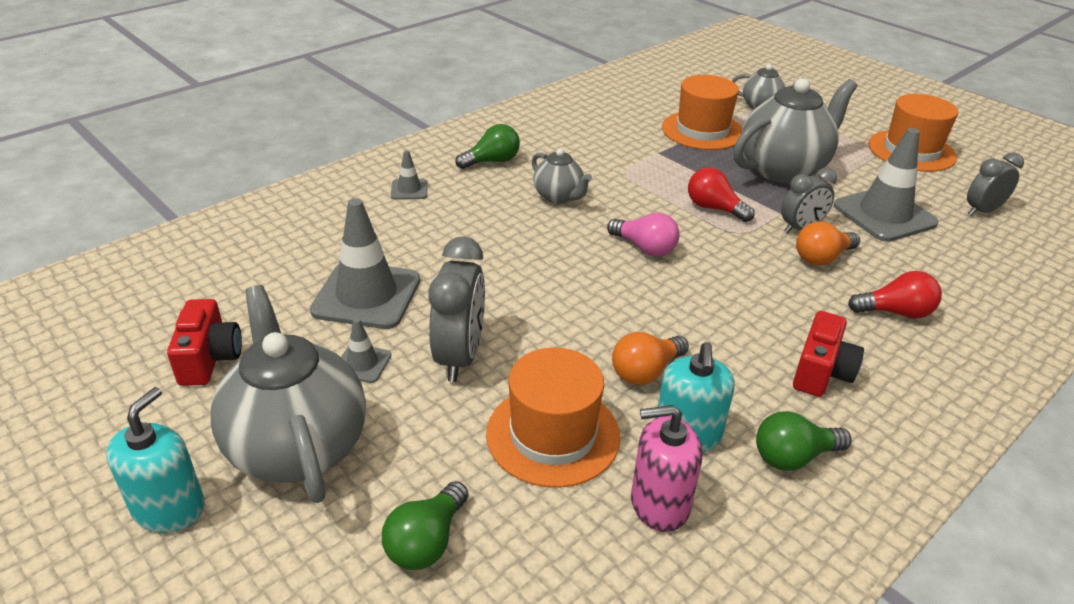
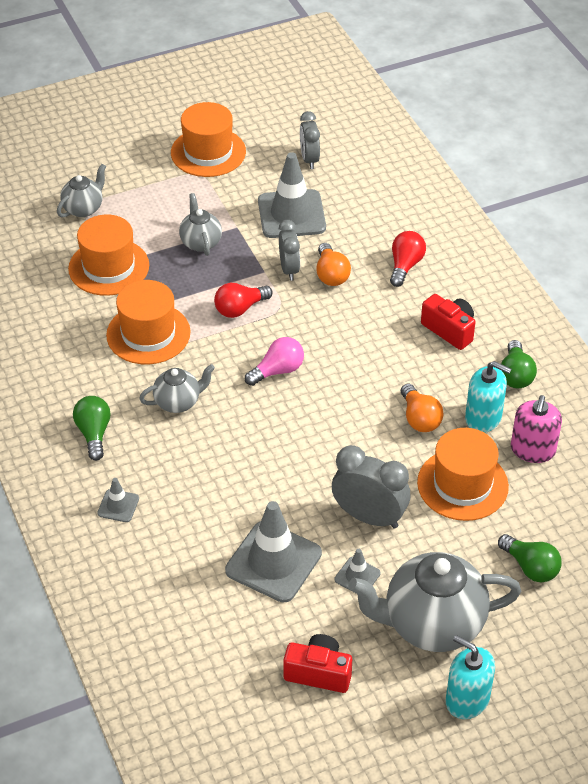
camera: 70 degrees left, 10 degrees up
grey teapot [733,78,858,183] -> grey teapot [179,193,222,256], size x0.51
none -> orange hat [106,280,190,364]

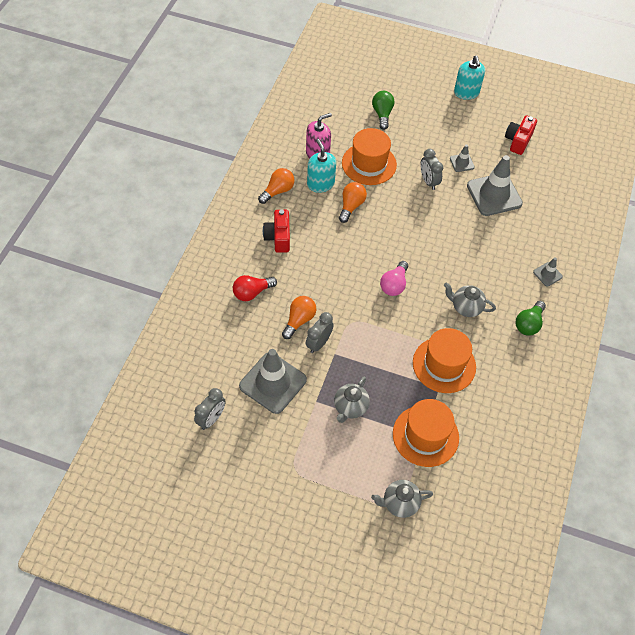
camera: 140 degrees left, 10 degrees up
orange hat [171,102,246,177] -> none
red light bulb [214,283,273,318] -> none
pink light bulb [245,337,304,386] -> pink light bulb turned 75 degrees counterclockwise [380,261,408,296]
red camera [283,634,352,693] -> red camera turned 60 degrees clockwise [505,115,537,155]
grey clock [332,445,410,529] -> grey clock [420,149,443,190], size x0.65
grey teapot [348,552,521,652] -> none
green light bulb [501,340,537,388] -> orange light bulb [258,168,295,204]

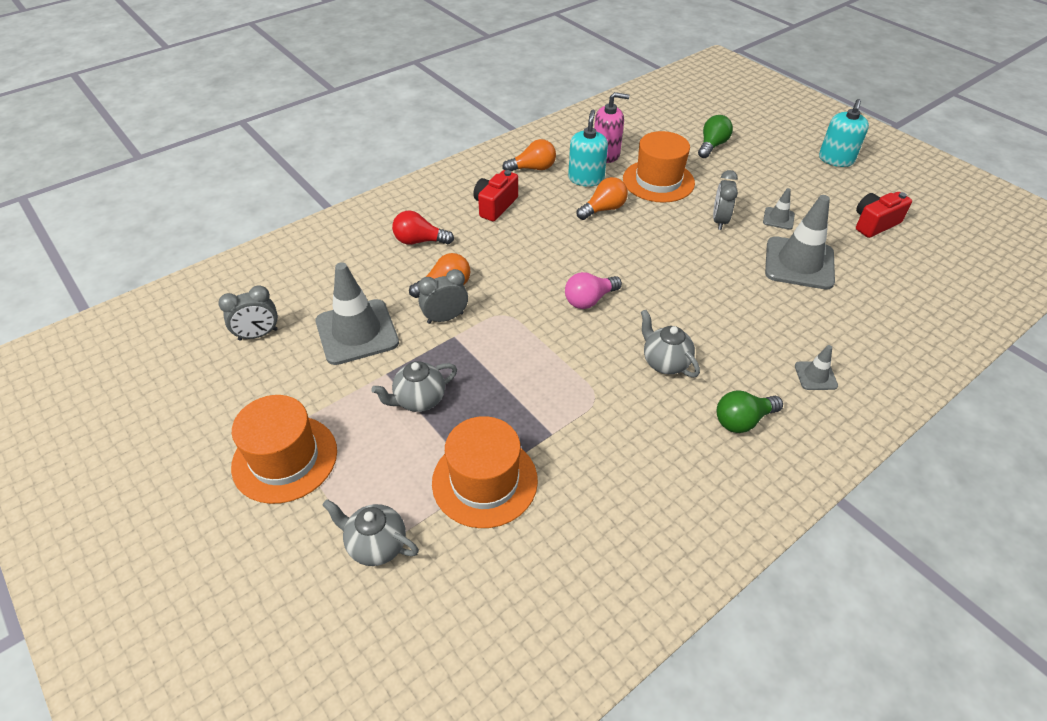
camera: 35 degrees right, 10 degrees down
orange hat [413,328,476,393] -> orange hat moved to [231,395,337,504]

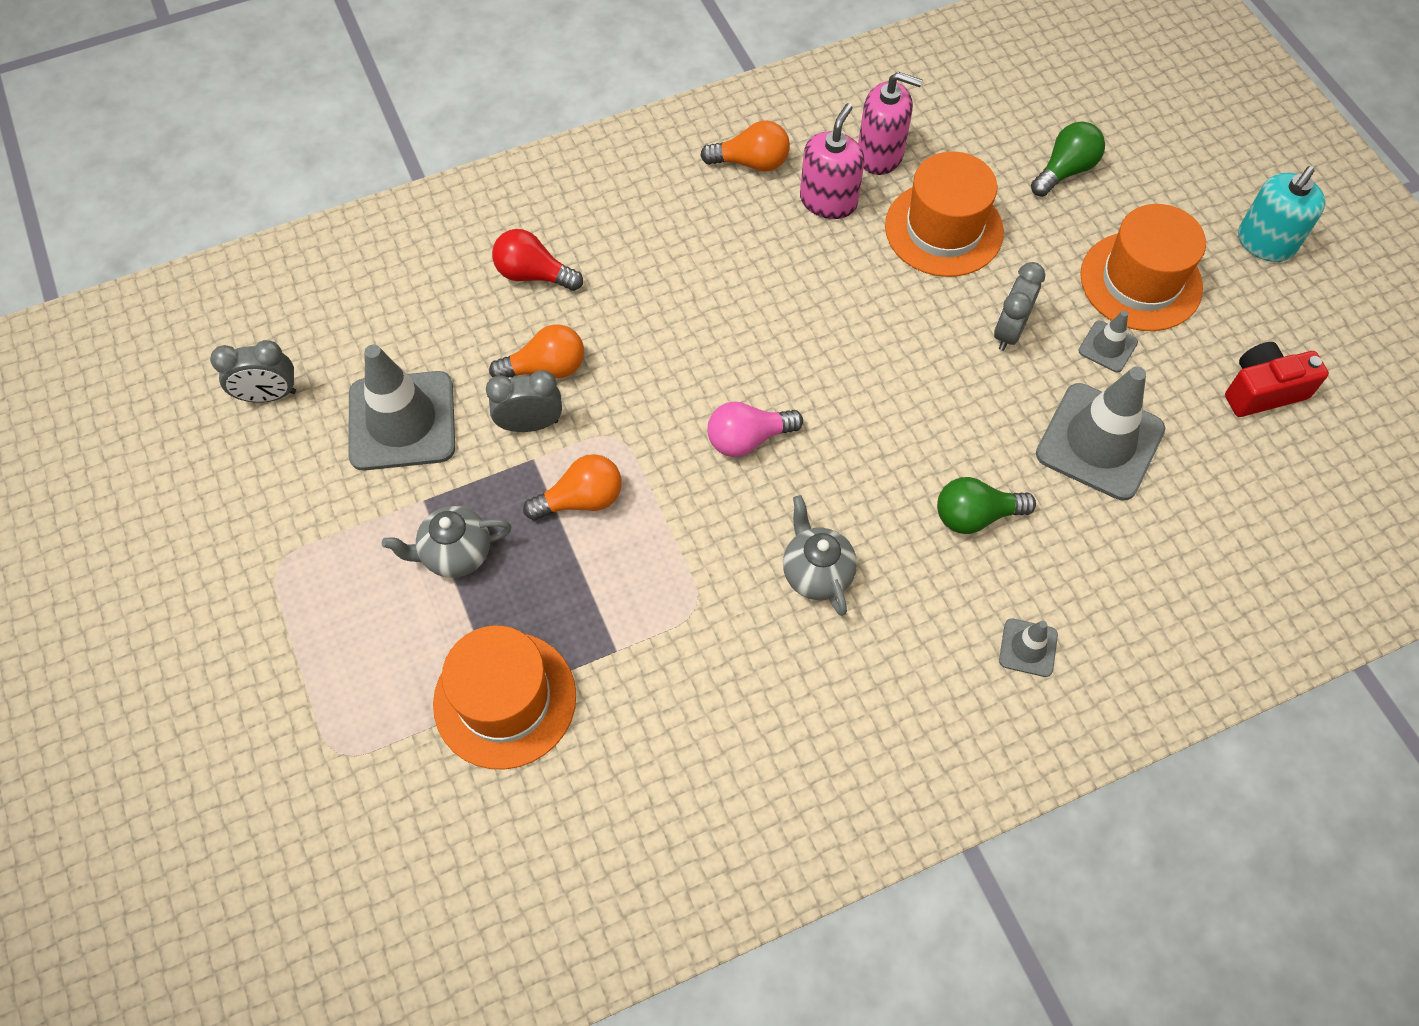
camera: 15 degrees right, 15 degrees up
orange hat [231,395,337,504] -> orange hat moved to [1080,204,1206,331]
grey teapot [323,499,419,566] -> none
red camera [473,170,518,221] -> none
turquoise soap dispenser [568,110,608,187] -> pink soap dispenser [800,103,864,219]
orange light bulb [577,177,628,220] -> orange light bulb moved to [523,454,622,521]
green light bulb [717,390,783,433] -> green light bulb moved to [937,477,1036,534]

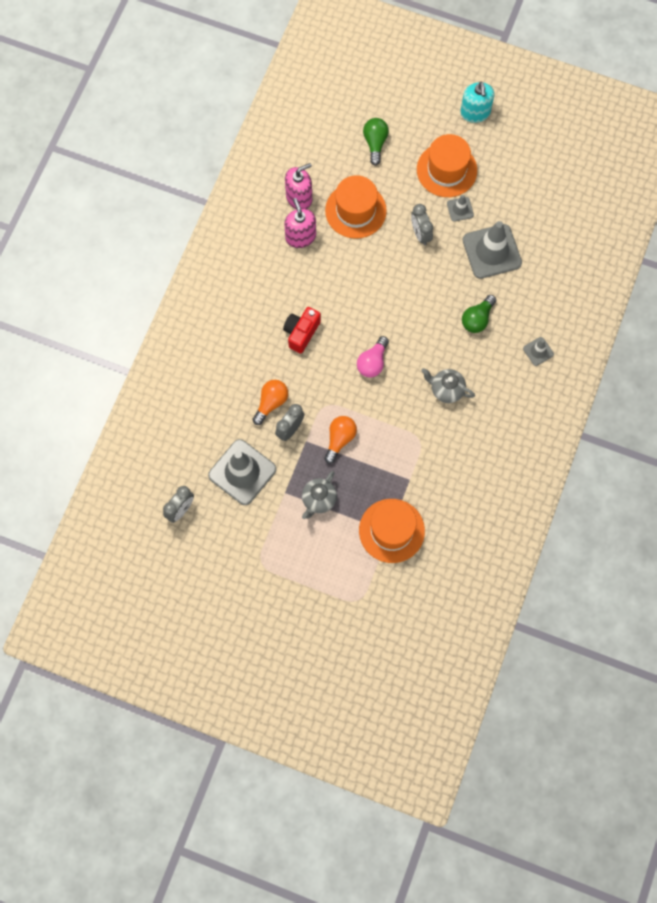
camera: 45 degrees left, 10 degrees up
red light bulb [492,229,583,291] -> none
orange light bulb [700,120,790,172] -> none
red camera [1225,342,1329,417] -> red camera moved to [283,307,321,354]

